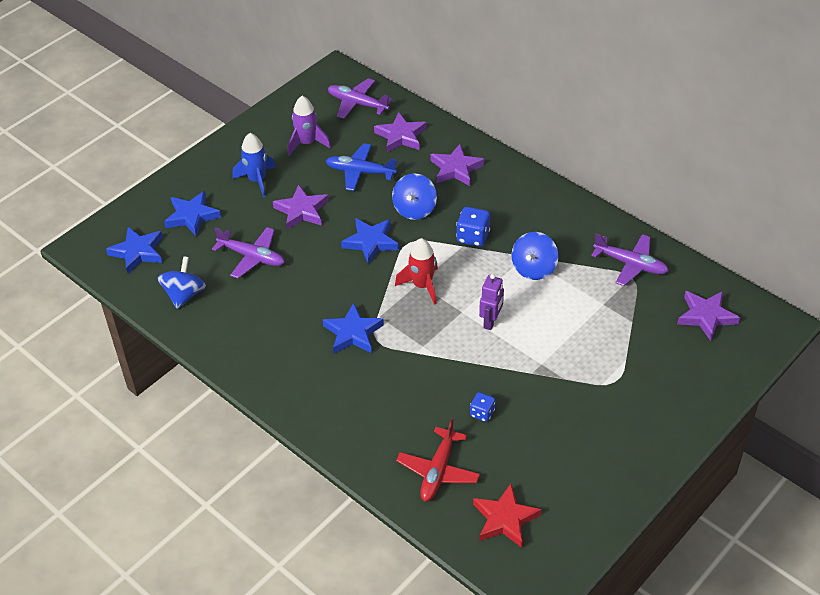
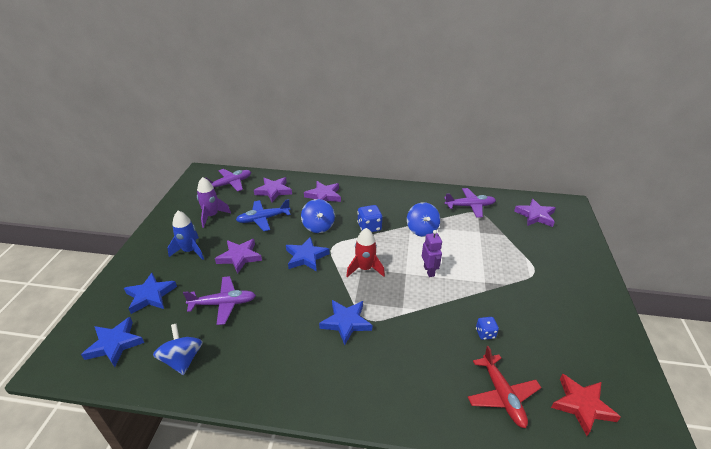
camera: 35 degrees left, 10 degrees down
purple plane [328,78,393,119] -> purple plane turned 150 degrees clockwise [206,169,251,192]

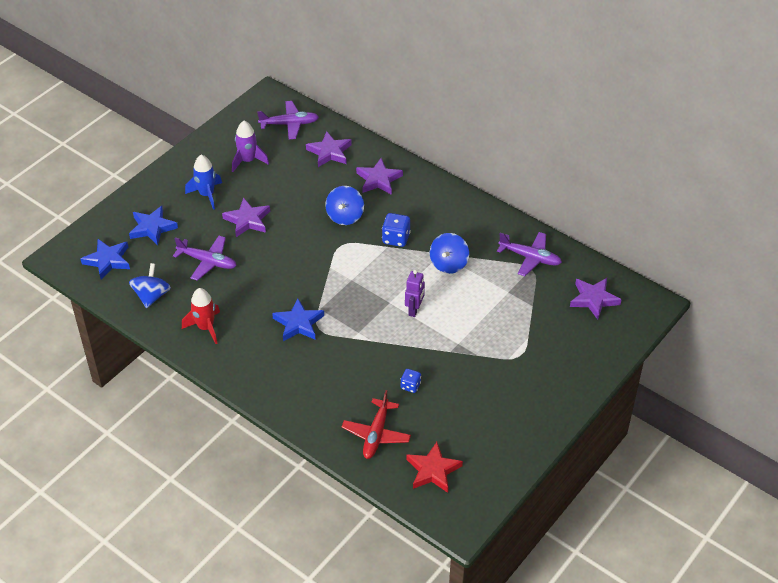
camera: 30 degrees right, 10 degrees up
blue plane [236,199,291,231] -> none
blue star [286,237,330,271] -> none
red rocket [346,228,385,277] -> red rocket moved to [182,288,220,344]

